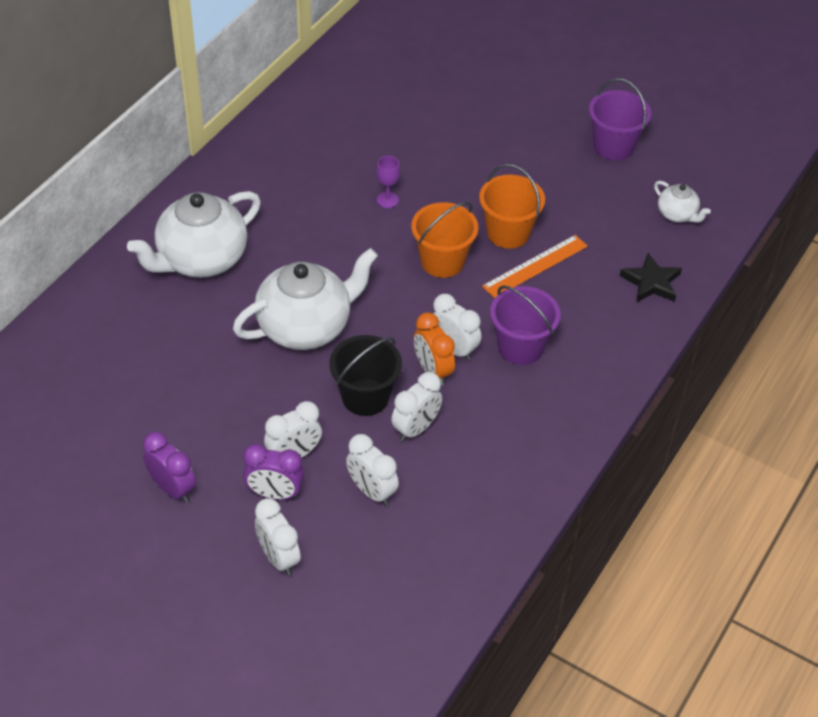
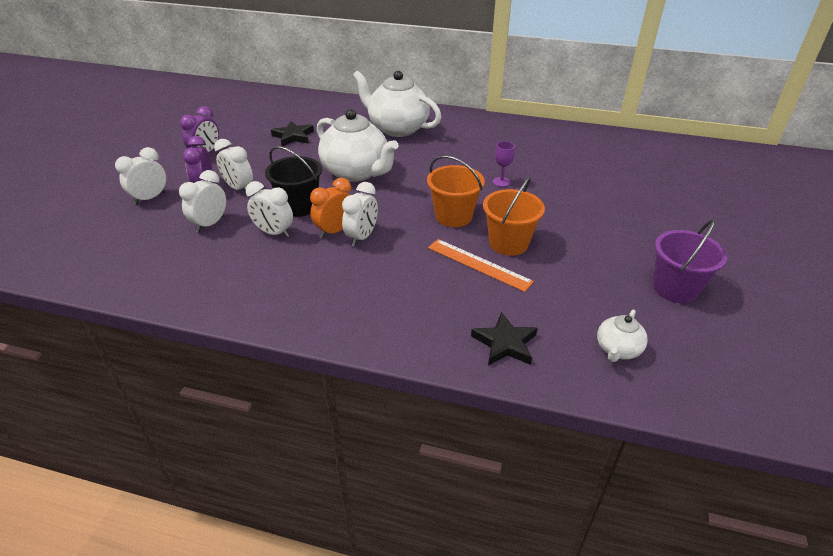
camera: 75 degrees right, 10 degrees down
purple bucket [490,285,561,365] -> none
none -> black star [271,121,314,146]

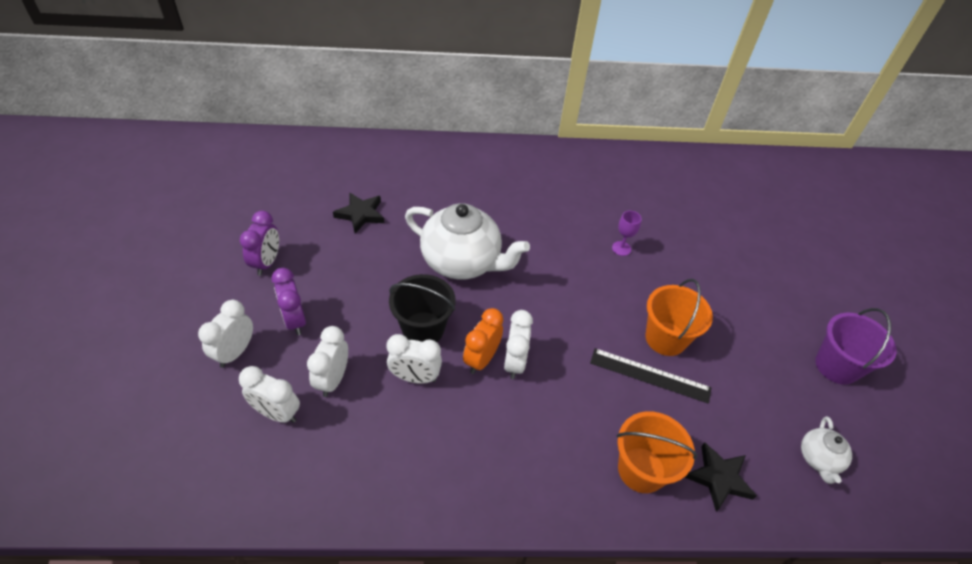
camera: 20 degrees left, 10 degrees up
white clock [214,139,253,192] -> white clock moved to [239,366,300,423]
white teapot [353,71,441,137] -> none
orange bucket [427,155,485,227] -> orange bucket moved to [616,411,697,493]
orange ruler [428,239,534,292] -> black ruler [590,348,712,404]

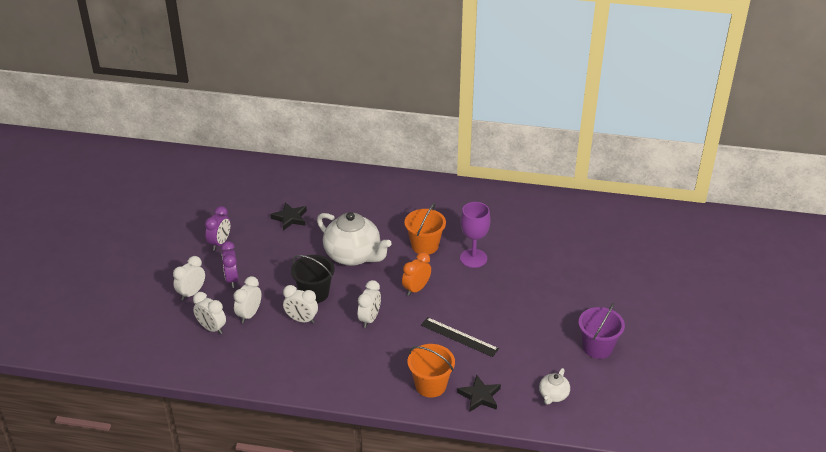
camera: 15 degrees right, 10 degrees down
orange clock [463,308,503,374] -> orange clock moved to [402,252,431,296]
purple goblet [612,211,642,256] -> purple goblet [460,202,491,268], size x1.90
orange bucket [645,279,713,356] -> orange bucket moved to [404,203,446,255]

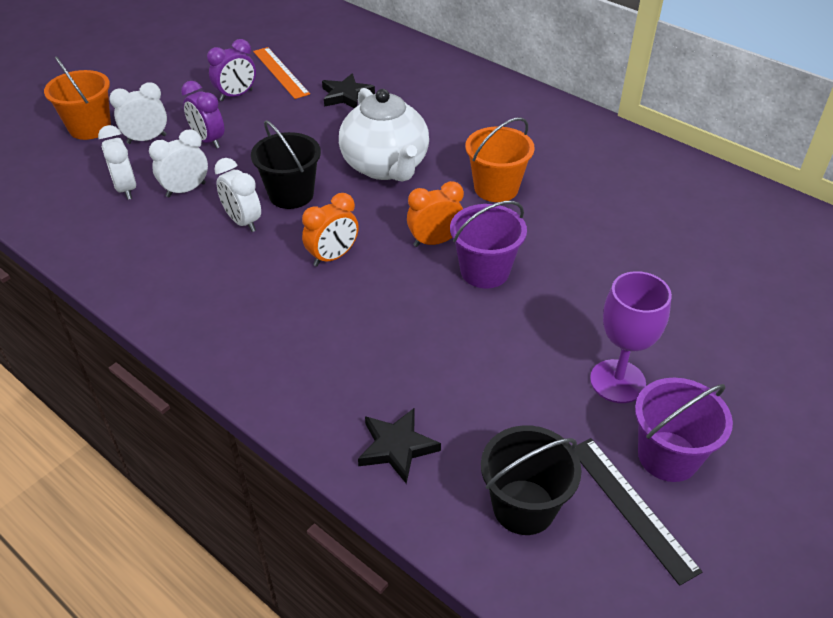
camera: 30 degrees right, 5 degrees up
purple clock [221,241,239,288] -> purple clock turned 60 degrees counterclockwise [181,81,224,149]
white clock [358,280,381,328] -> orange clock [302,193,359,267]
orange bucket [408,344,455,398] -> orange bucket moved to [44,56,111,140]
black ruler [421,317,499,357] -> black ruler moved to [574,438,702,586]
purple goblet [460,202,491,268] -> purple goblet moved to [590,271,672,403]
white teapot [539,368,570,405] -> black bucket [481,425,582,535]
none -> orange ruler [253,47,310,99]
none -> purple bucket [450,201,527,288]

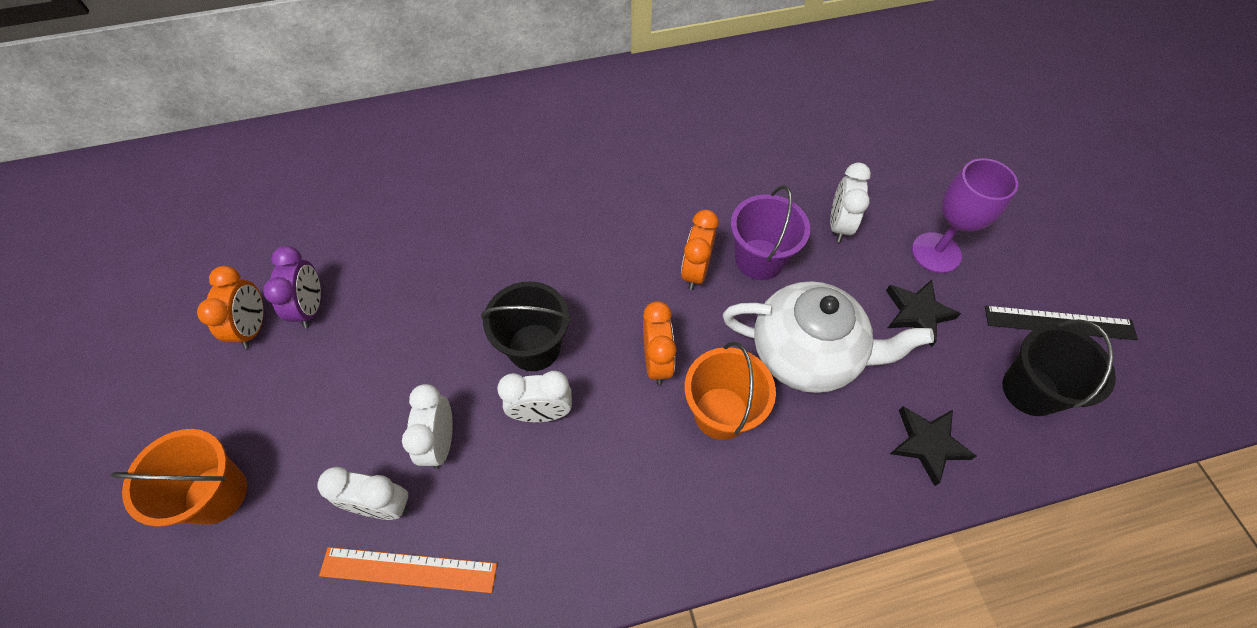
camera: 55 degrees left, 15 degrees up
white clock [109,82,167,144] -> white clock moved to [830,163,871,242]
purple clock [181,81,224,149] -> none
orange ruler [253,47,310,99] -> orange ruler moved to [319,547,497,593]
black star [322,73,375,108] -> black star moved to [886,280,961,347]
white teapot [339,88,429,181] -> white teapot moved to [723,281,934,393]
orange bucket [465,117,535,202] -> orange bucket moved to [685,341,776,440]
purple bucket [635,378,733,482] -> none
none -> orange clock [197,266,264,349]

